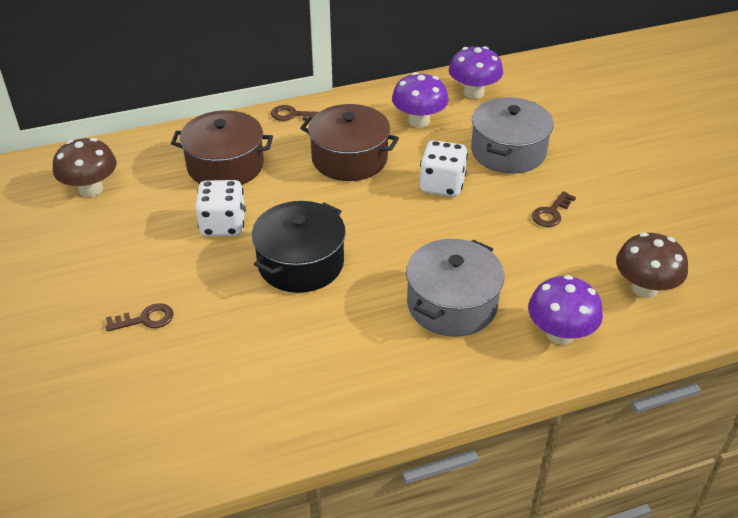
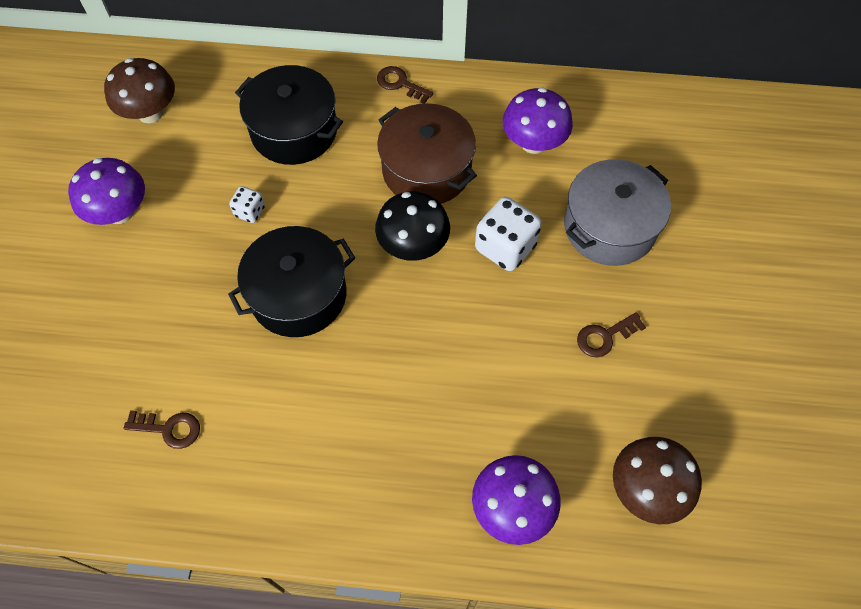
camera: 25 degrees right, 20 degrees up
brown key [106,303,173,332] -> brown key moved to [124,410,200,449]
brown pot [171,110,273,185] -> black pot [235,65,343,165]
white dice [195,180,246,236] -> white dice [229,186,265,223], size x0.53
grey pot [406,239,504,337] -> none
purple mushroom [449,46,503,99] -> purple mushroom moved to [68,158,145,225]
none -> black mushroom [375,191,450,261]

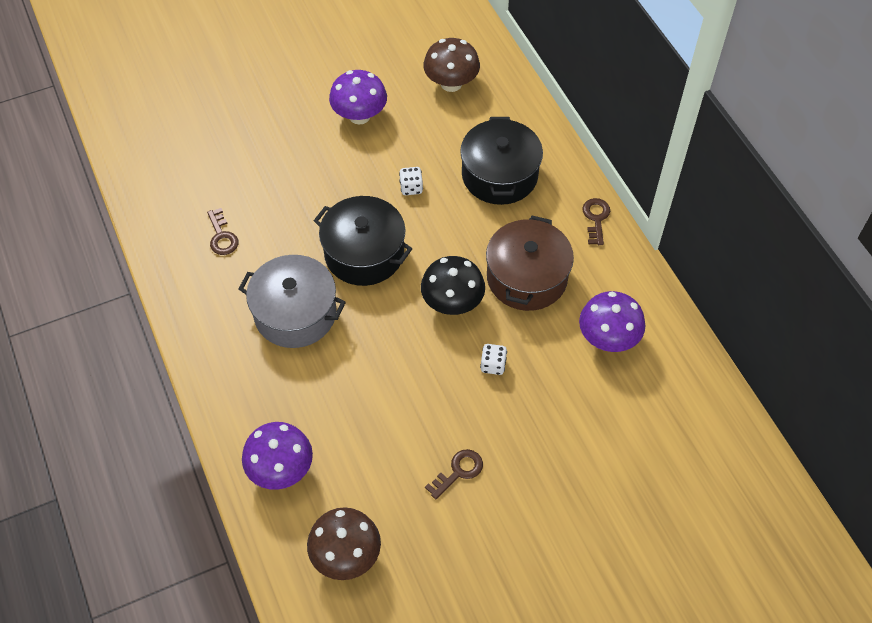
camera: 60 degrees right, 5 degrees down
white dice [475,197,542,271] -> white dice [480,344,507,375], size x0.53
grey pot [564,159,671,266] -> grey pot moved to [239,255,346,348]
brown key [577,312,646,357] -> brown key turned 105 degrees clockwise [425,449,483,499]

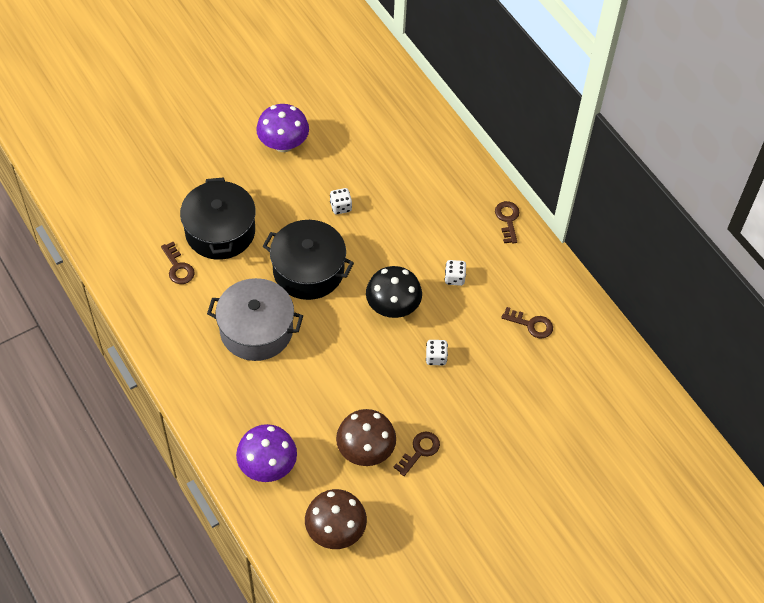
camera: 10 degrees left, 0 degrees up
brown mushroom [423,38,480,92] -> brown mushroom moved to [336,409,396,466]
black pot [460,117,543,205] -> black pot moved to [180,177,256,260]
brown pot [486,216,574,311] -> white dice [445,260,466,286]
purple mushroom [579,291,646,352] -> brown key [501,307,553,338]

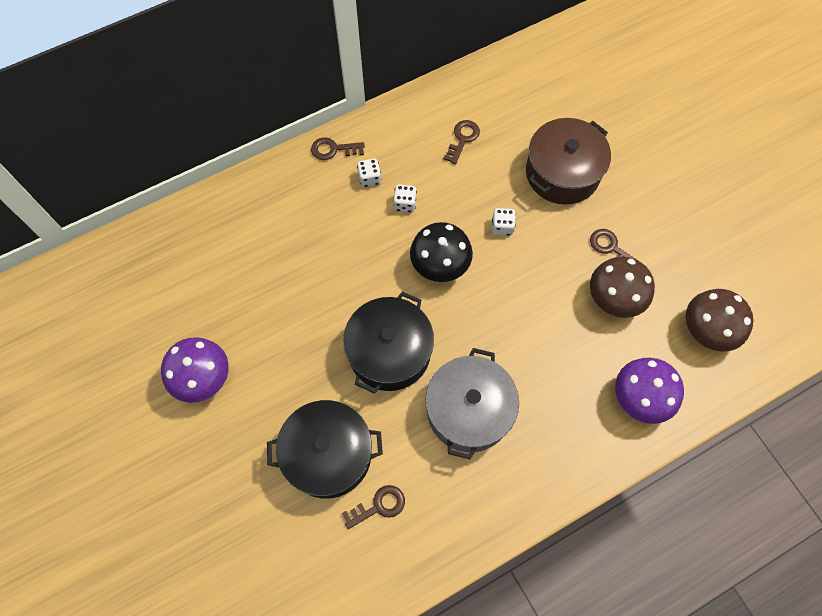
camera: 85 degrees left, 10 degrees up
white dice [330,188,352,214] -> white dice moved to [357,158,381,187]
none -> brown pot [526,118,611,205]

